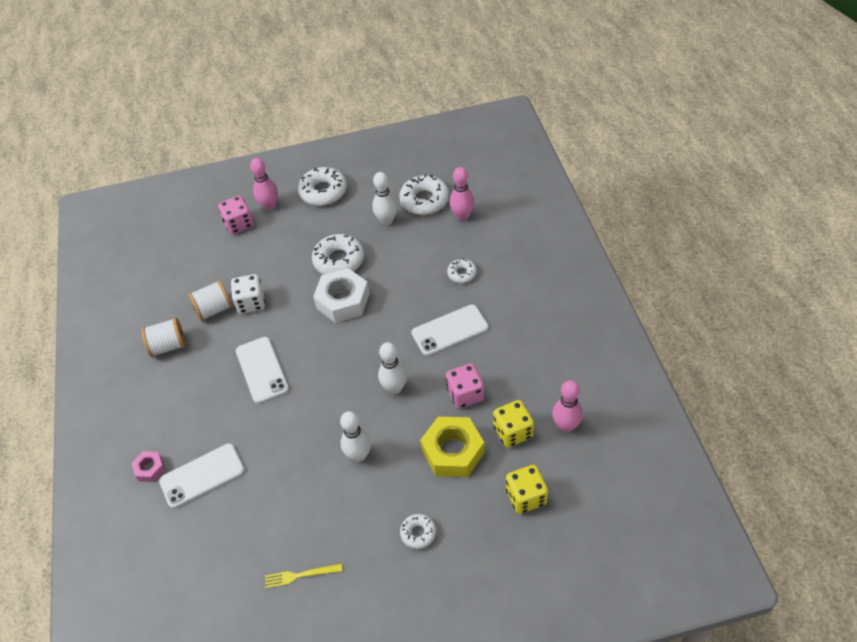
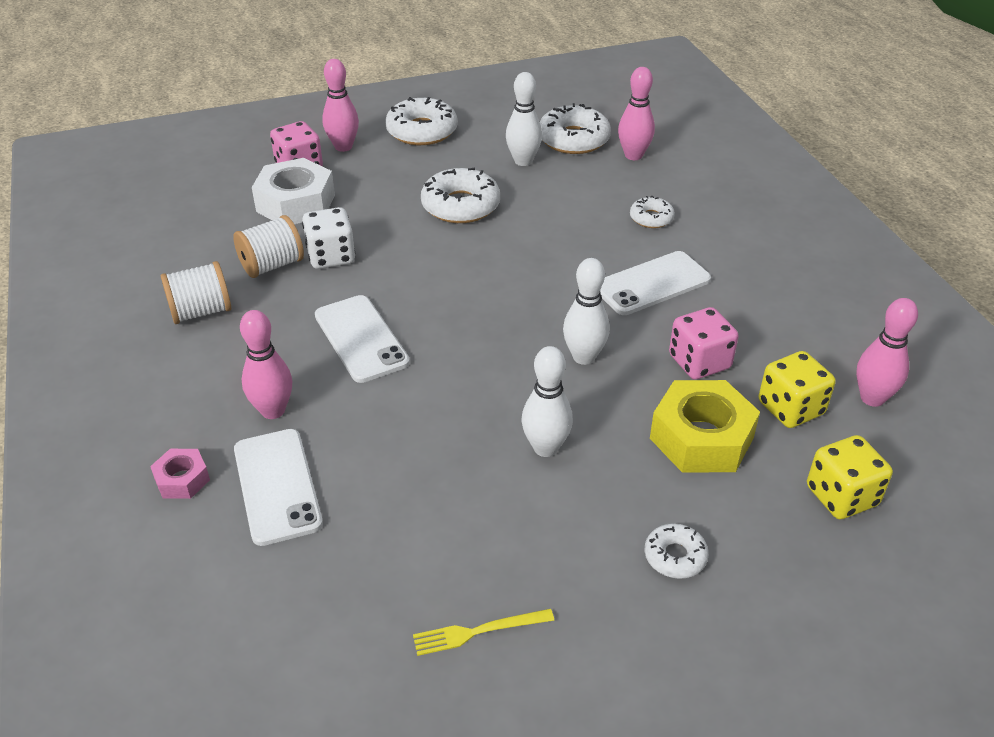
camera: 10 degrees left, 10 degrees down
white phone [159,443,244,508] -> white phone turned 75 degrees counterclockwise [234,429,323,546]
white nut [313,268,370,323] -> white nut moved to [252,158,335,224]
none -> pink bowling pin [240,310,292,419]

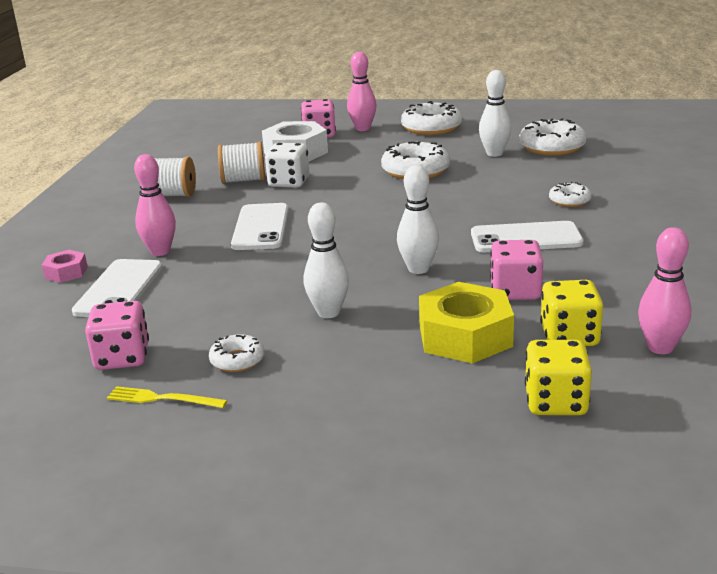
camera: 30 degrees right, 15 degrees down
pink bowling pin [618,67,655,160] -> none
white donut [644,523,709,579] -> white donut moved to [209,334,265,372]
none -> pink dice [85,301,149,370]

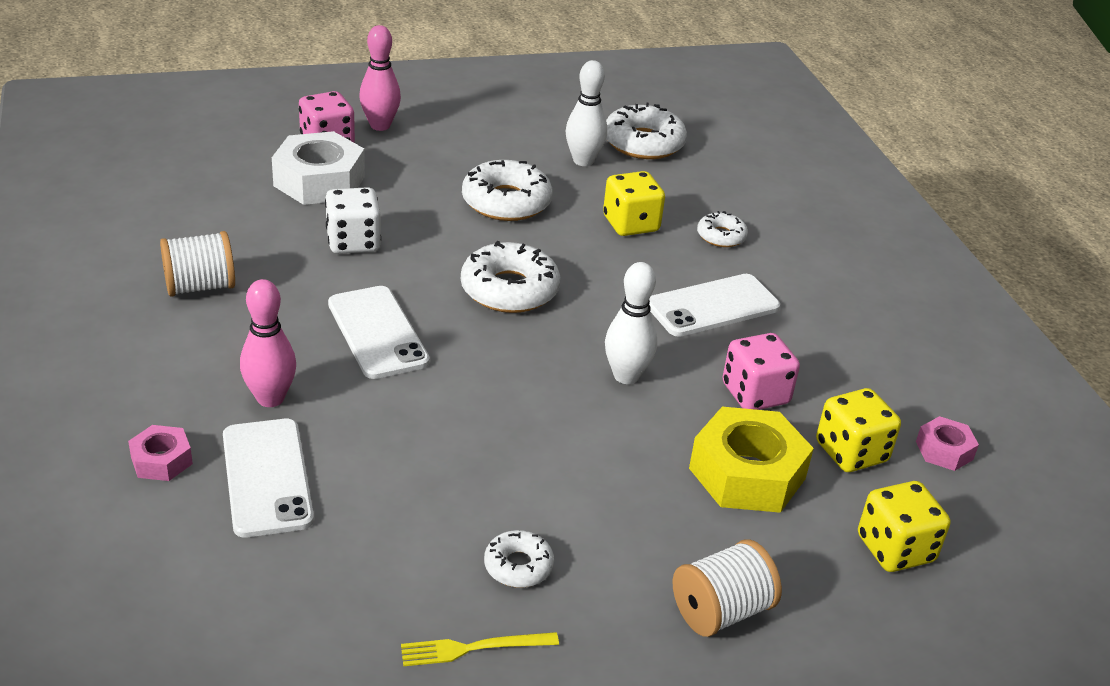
camera: 30 degrees left, 10 degrees up
pink dice [85,301,149,370] -> none
white spool [218,141,265,184] -> white spool moved to [673,539,782,637]
white bowling pin [304,203,349,318] -> none
white donut [401,101,462,135] -> white donut moved to [461,241,560,313]
pink bowling pin [638,227,691,354] -> pink nut [916,416,979,471]
none -> yellow dice [603,171,665,236]

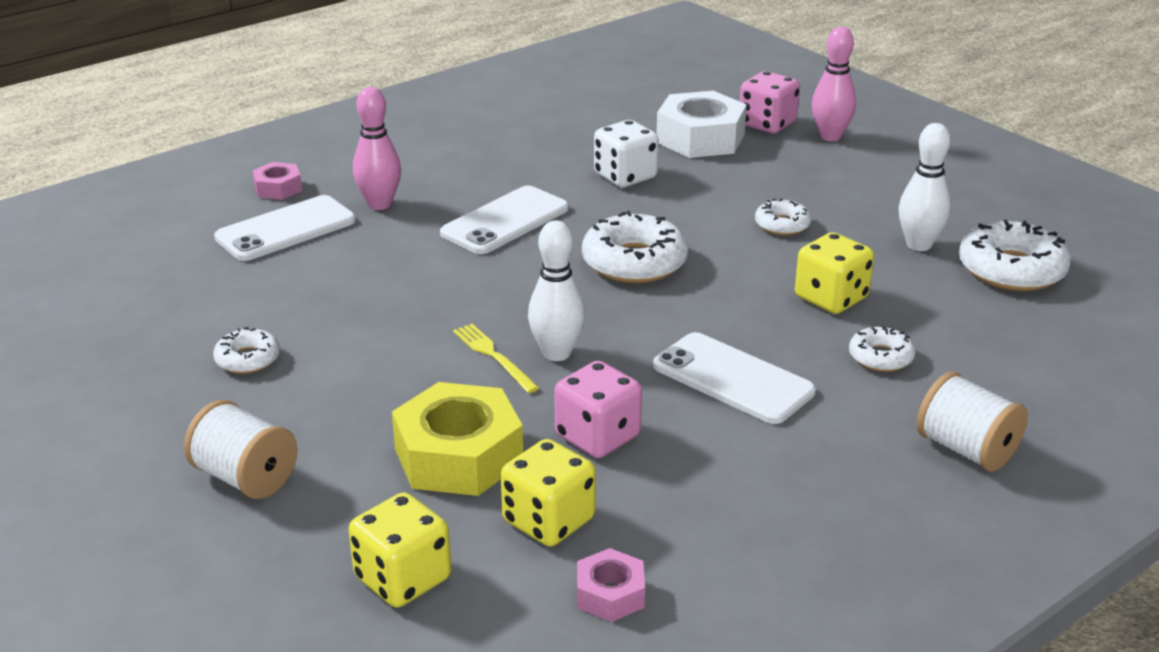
camera: 70 degrees right, 5 degrees down
white spool [160,231,235,297] -> white spool moved to [917,371,1028,472]
yellow fork [401,632,559,666] -> yellow fork moved to [453,324,539,393]
white donut [462,160,553,221] -> white donut [755,198,811,235], size x0.55

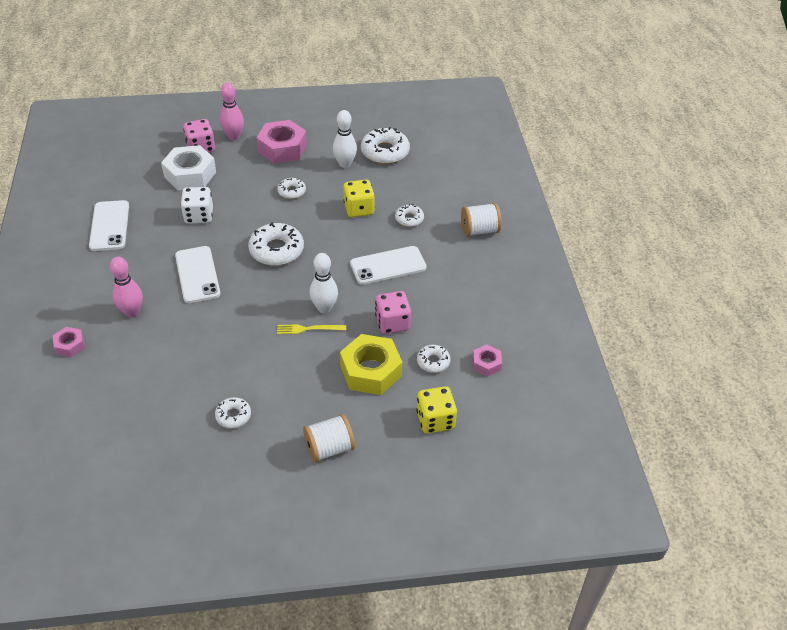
camera: 60 degrees left, 15 degrees up
white phone [214,195,356,261] -> white phone moved to [89,200,129,251]
yellow dice [501,439,596,547] -> white donut [417,345,450,373]
none -> pink nut [256,120,307,164]

